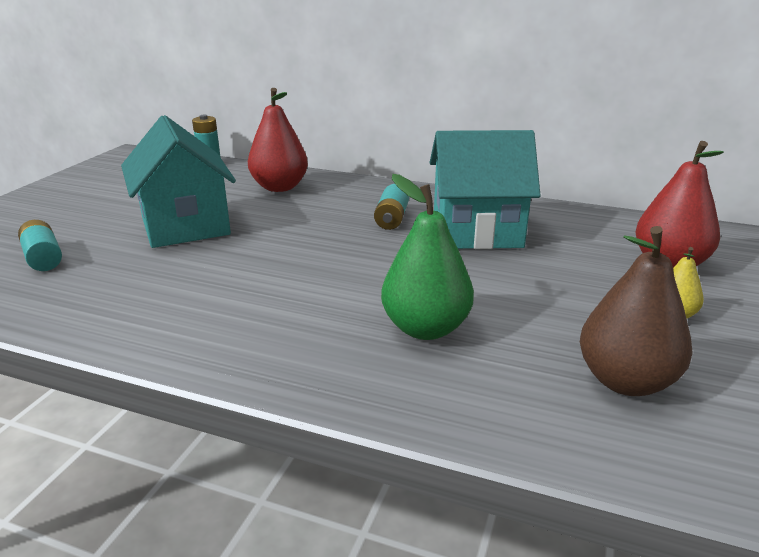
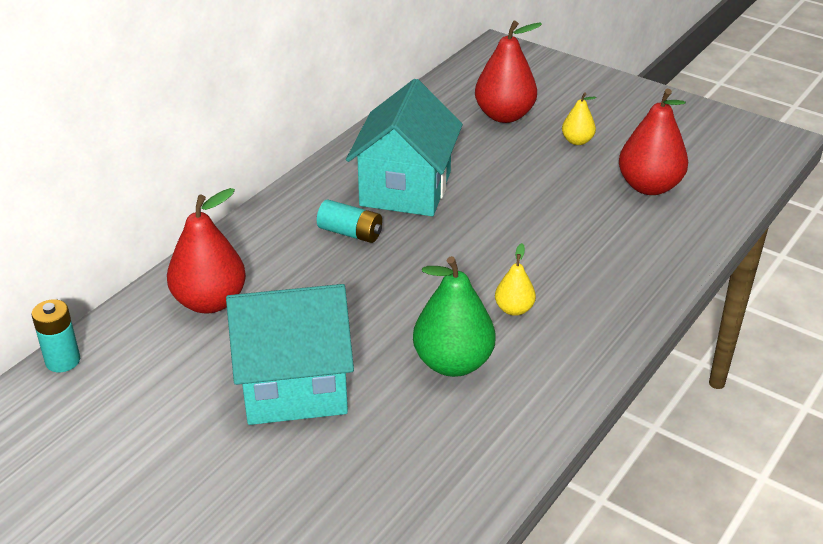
camera: 75 degrees left, 10 degrees up
turquoise battery [18,220,62,271] -> none
green pear [381,174,474,340] -> green pear moved to [413,256,496,377]
brown pear [580,226,693,396] -> red pear [619,89,688,195]
none -> yellow pear [495,243,536,316]

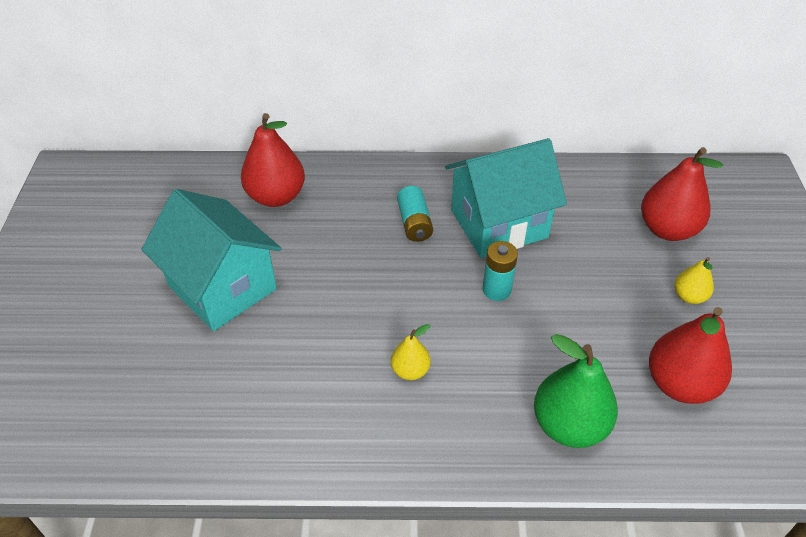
camera: 55 degrees right, 10 degrees up
turquoise battery [32,299,80,372] -> turquoise battery moved to [482,241,518,301]
green pear [413,256,496,377] -> green pear moved to [534,334,618,448]

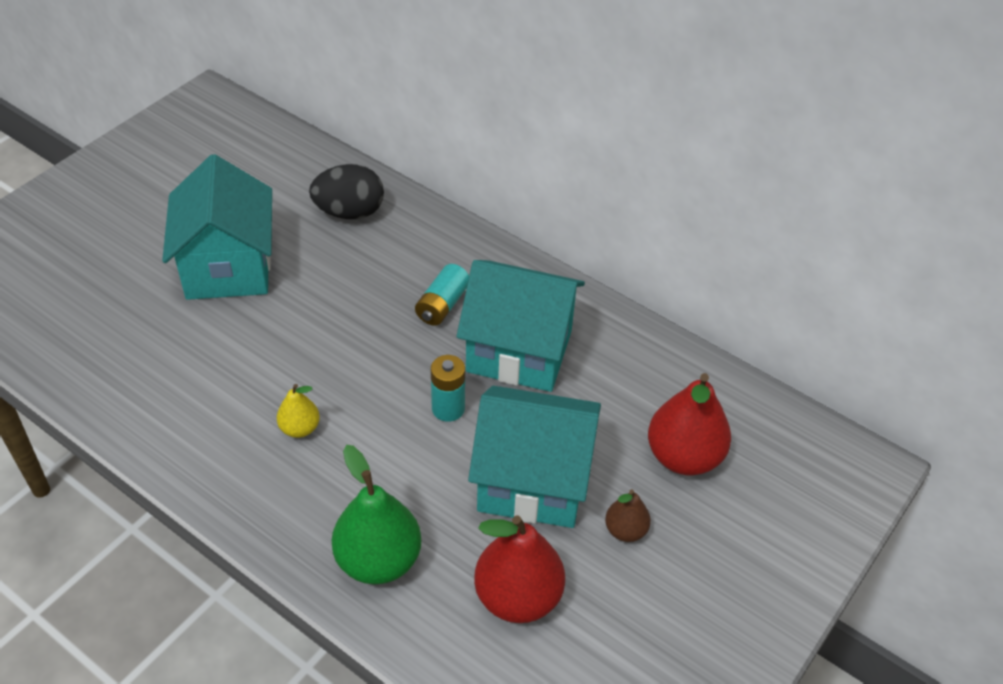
camera: 35 degrees right, 0 degrees up
red pear [241,113,305,207] -> black egg [309,164,384,219]
yellow pear [675,257,714,304] -> brown pear [605,489,651,542]
none -> turquoise house [468,386,601,528]

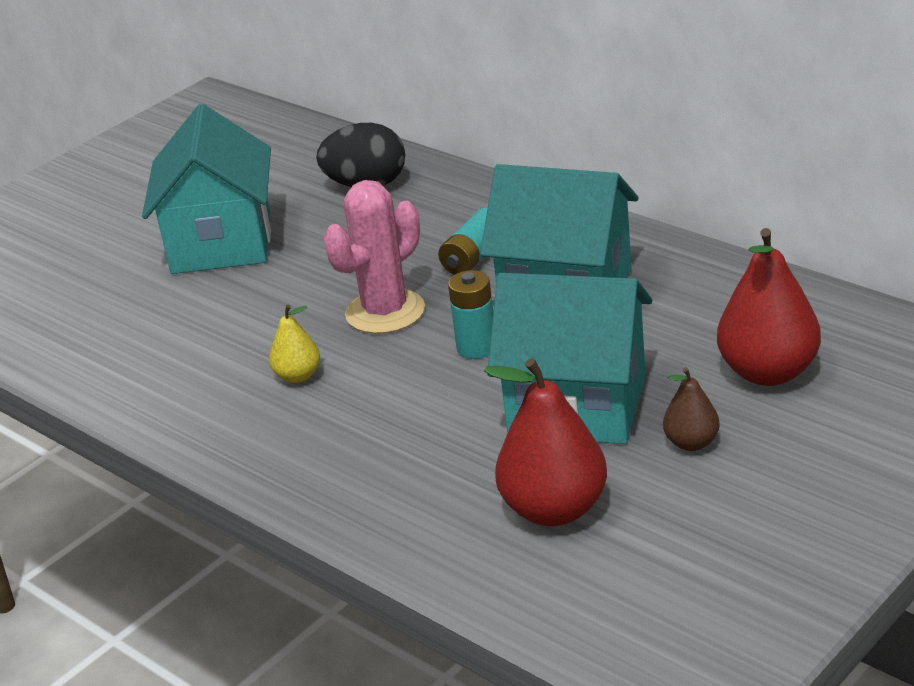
camera: 10 degrees right, 15 degrees down
green pear [332,445,421,584] -> none
none -> pink cactus [323,180,425,334]

